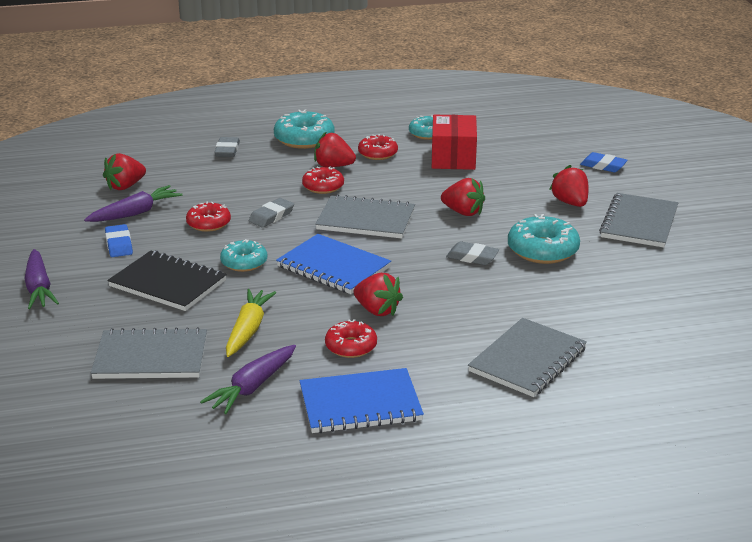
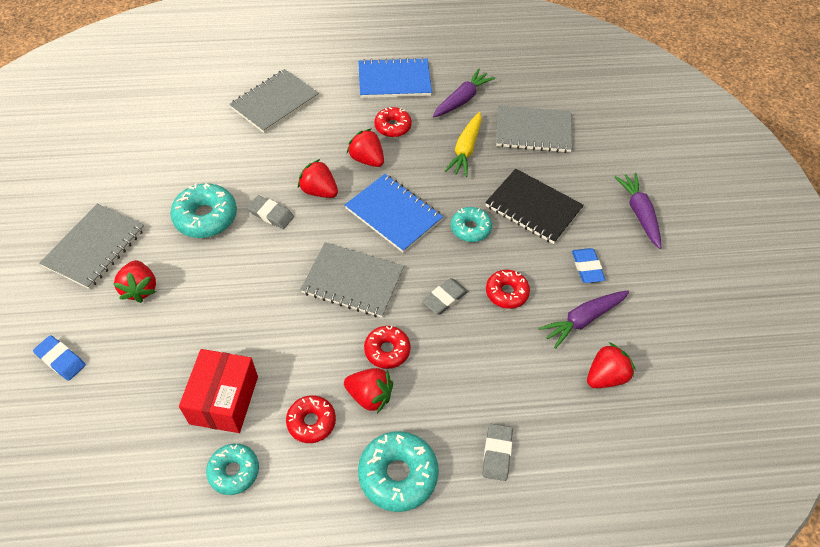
camera: 175 degrees left, 25 degrees up
red strawberry [441,178,485,216] -> red strawberry moved to [298,159,338,198]

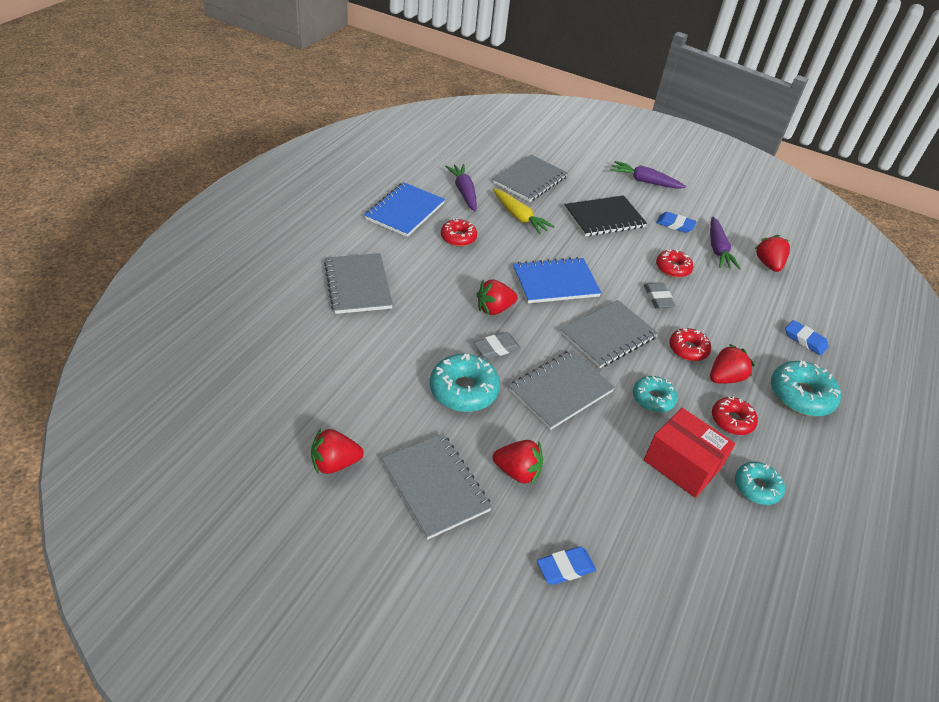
camera: 60 degrees left, 10 degrees down
red strawberry [347,129,384,167] -> red strawberry moved to [311,428,364,474]
turquoise donut [451,207,492,242] -> turquoise donut moved to [633,376,677,413]
grey eraser [482,424,513,481] -> blue eraser [785,320,829,355]
none -> grey notebook [508,350,615,430]

